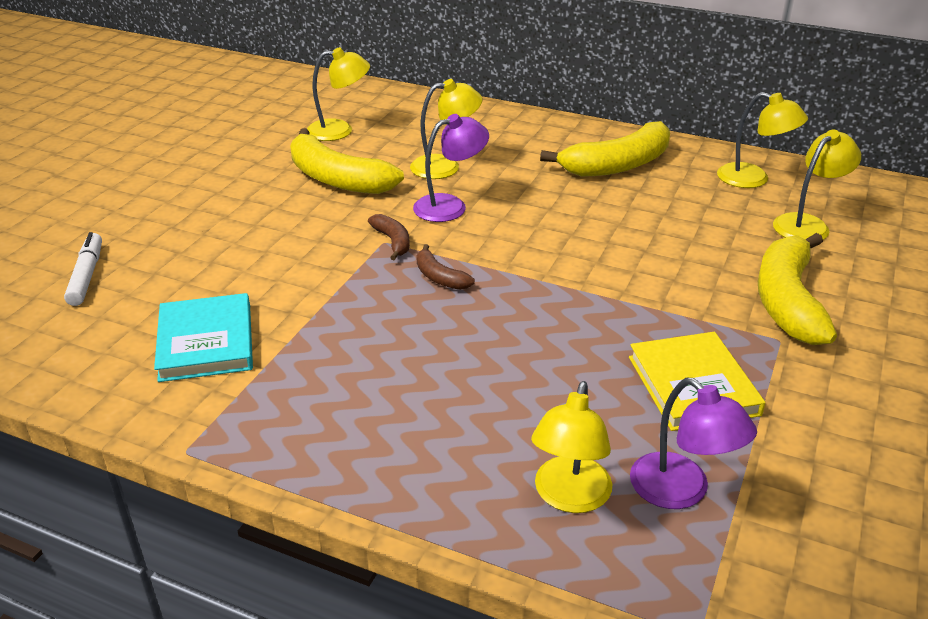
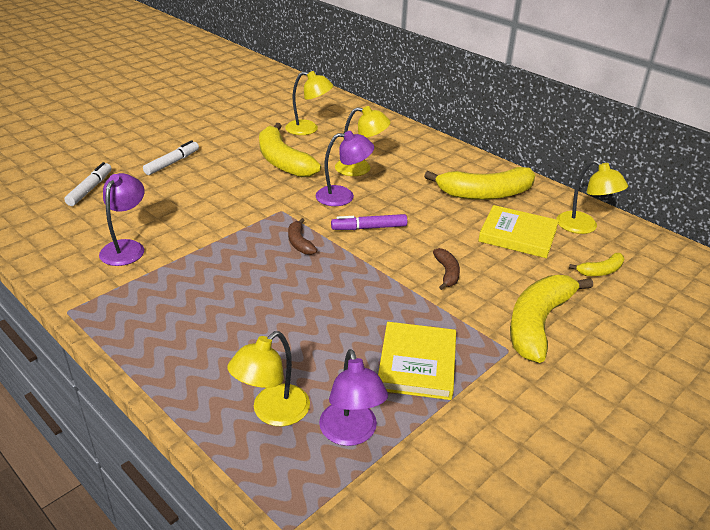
camera: 20 degrees right, 0 degrees up
turquoise book [154,293,253,382] -> purple lamp [99,173,144,266]
brown banana [368,214,410,260] -> brown banana moved to [433,248,460,290]
yellow lamp [773,130,861,240] -> yellow banana [569,253,624,276]
none -> white marker [143,140,199,175]
none -> purple marker [331,214,407,230]
none -> yellow book [478,205,559,258]

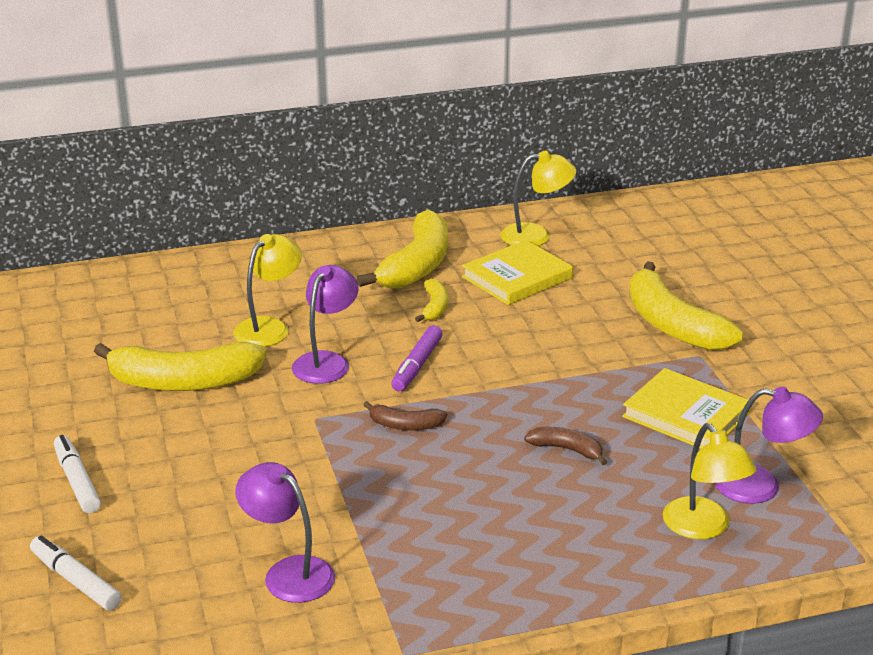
camera: 60 degrees left, 5 degrees down
yellow lamp [285,71,333,135] -> none
brown banana [433,248,460,290] -> brown banana moved to [524,427,607,465]
yellow banana [569,253,624,276] -> yellow banana moved to [415,279,448,322]

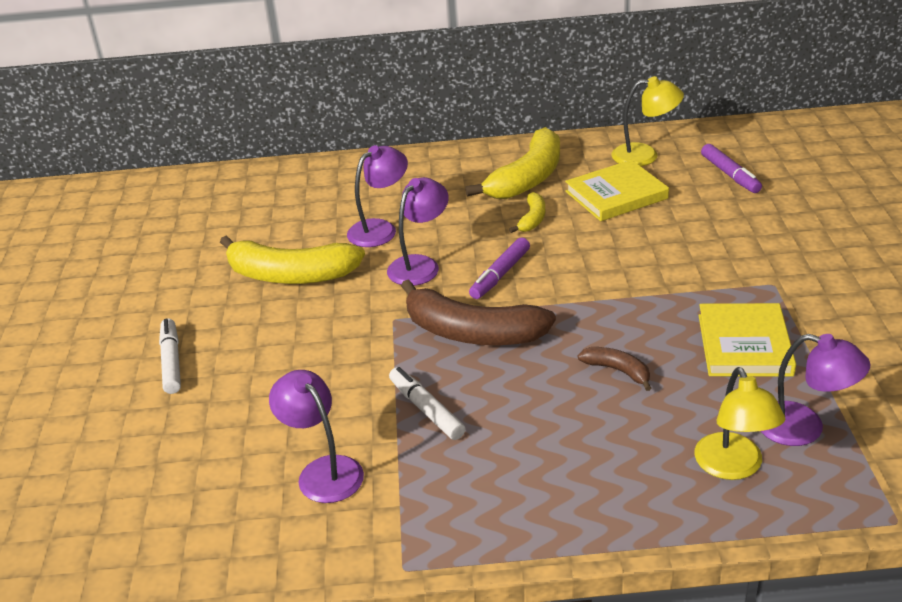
camera: 15 degrees right, 5 degrees up
white marker [30,536,122,610] -> white marker moved to [389,367,466,440]
yellow lamp [233,234,302,347] -> purple lamp [347,145,408,247]
brown banana [364,401,447,430] -> brown banana [401,279,556,345], size x2.10
yellow book [622,368,750,449] -> yellow book turned 45 degrees clockwise [699,303,796,377]
yellow banana [629,261,743,351] -> none
none -> purple marker [701,144,762,193]

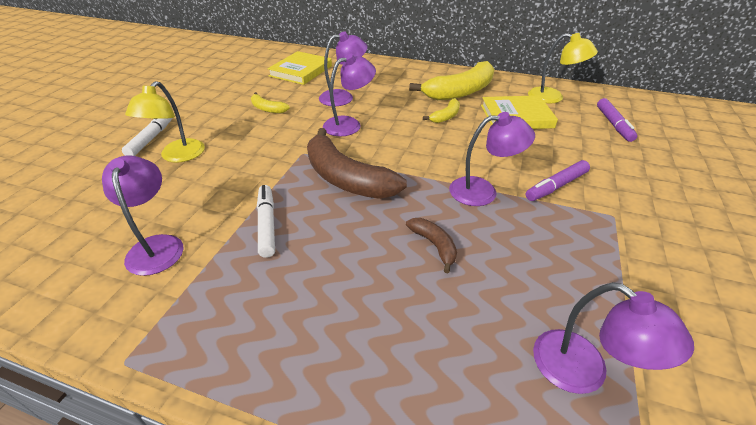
camera: 20 degrees right, 5 degrees up
yellow banana [220,236,365,284] -> yellow banana [251,92,290,113], size x0.48
purple marker [469,237,530,299] -> purple marker moved to [526,160,590,201]
yellow lamp [694,367,785,480] -> yellow lamp moved to [125,81,205,163]
yellow book [699,303,796,377] -> yellow book moved to [267,51,332,85]
none -> purple lamp [449,112,535,206]

